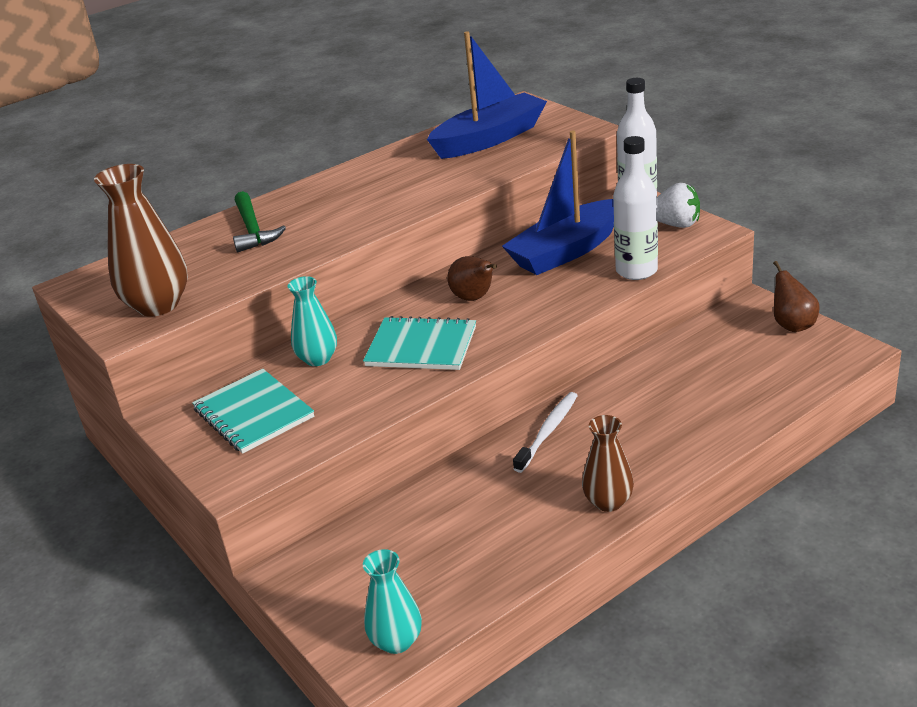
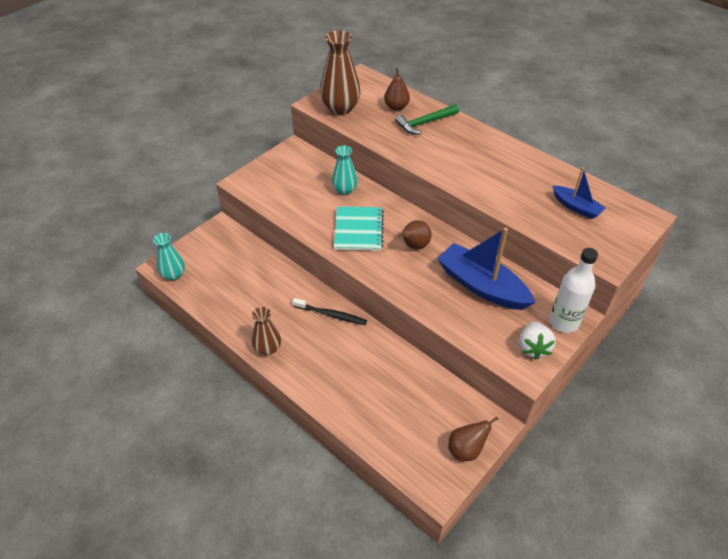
camera: 75 degrees right, 15 degrees up
turquoise notebook [192,369,314,454] -> none
blue boat [427,31,547,159] -> blue boat [552,167,606,219], size x0.55
white toothbrush [513,392,578,473] -> black toothbrush [292,298,367,325]
white bottle [613,136,658,280] -> none
none -> brown pear [384,68,410,111]

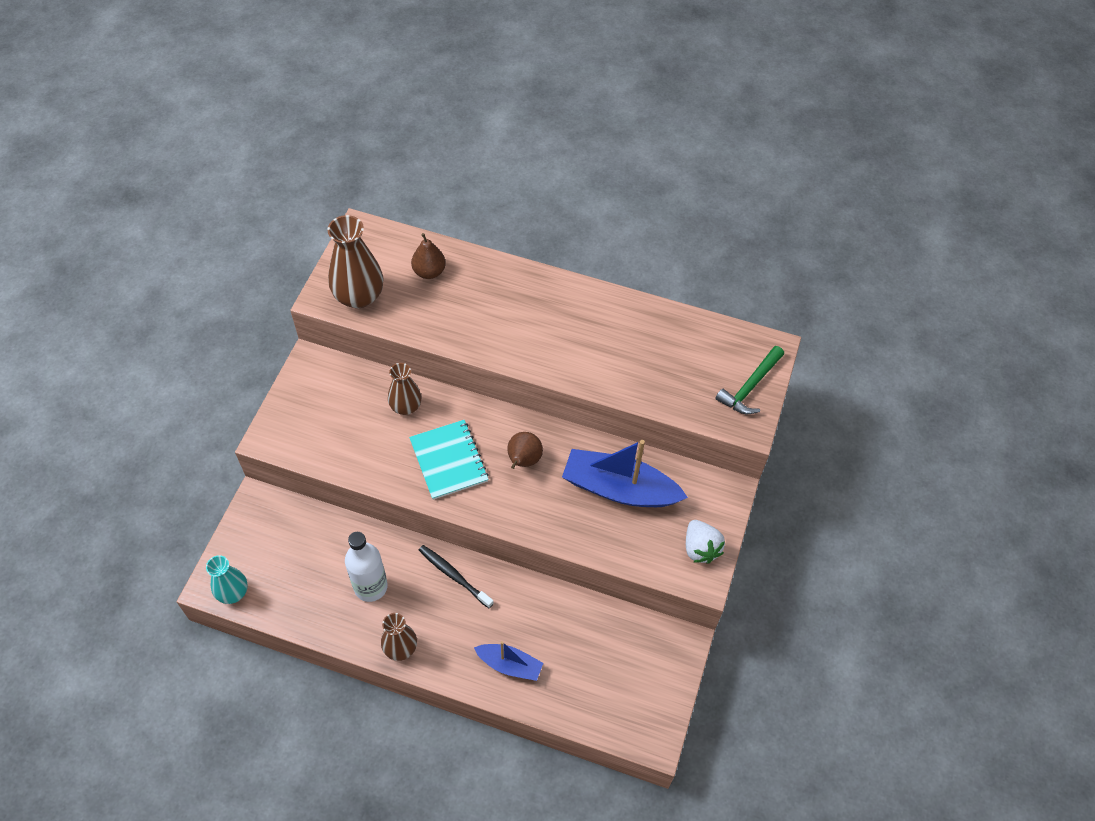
camera: 25 degrees left, 10 degrees up
black toothbrush [292,298,367,325] -> black toothbrush turned 135 degrees counterclockwise [419,545,494,608]
turquoise vase [332,146,358,195] -> brown vase [388,363,421,415]
green hammer [395,104,459,134] -> green hammer moved to [715,346,784,414]
brown pear [448,417,499,461] -> none
white bottle [550,248,598,333] -> white bottle moved to [345,532,388,602]
blue boat [552,167,606,219] -> blue boat moved to [474,641,543,681]

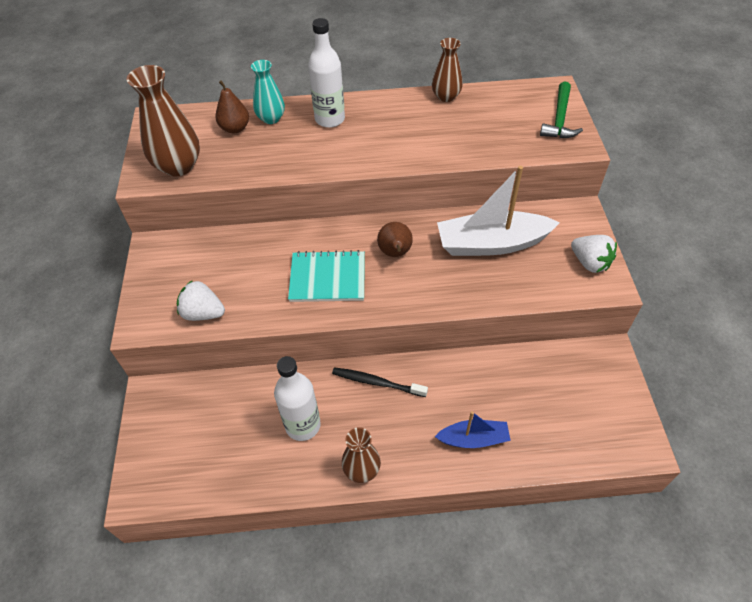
camera: 20 degrees left, 5 degrees down
turquoise vase [206,555,248,604] -> turquoise vase moved to [251,60,285,124]
brown vase [388,363,421,415] -> brown vase moved to [432,38,463,102]
turquoise notebook [409,420,489,500] -> turquoise notebook turned 45 degrees counterclockwise [288,250,365,302]
blue boat [562,440,688,507] -> white boat [437,166,560,256]
none -> white strawberry [177,280,225,321]
none -> white bottle [308,18,345,128]

